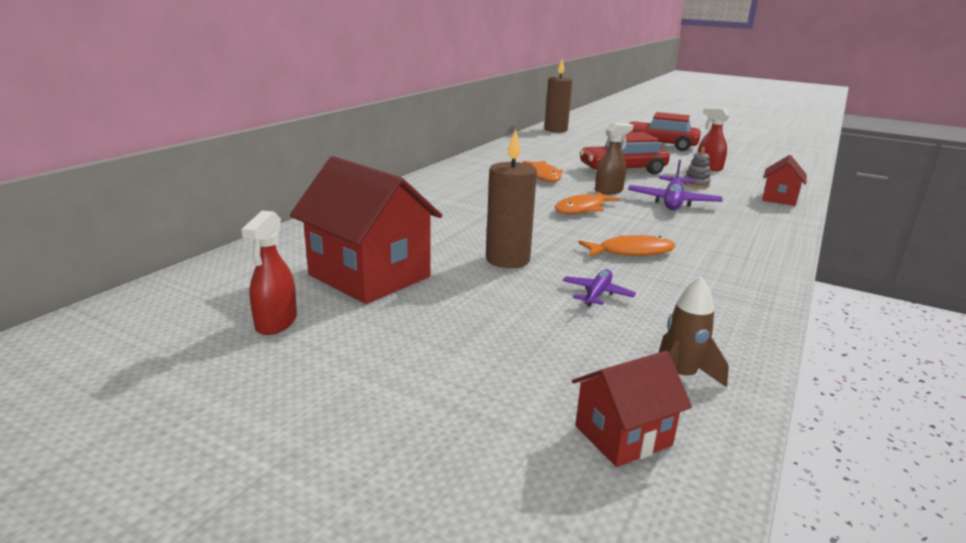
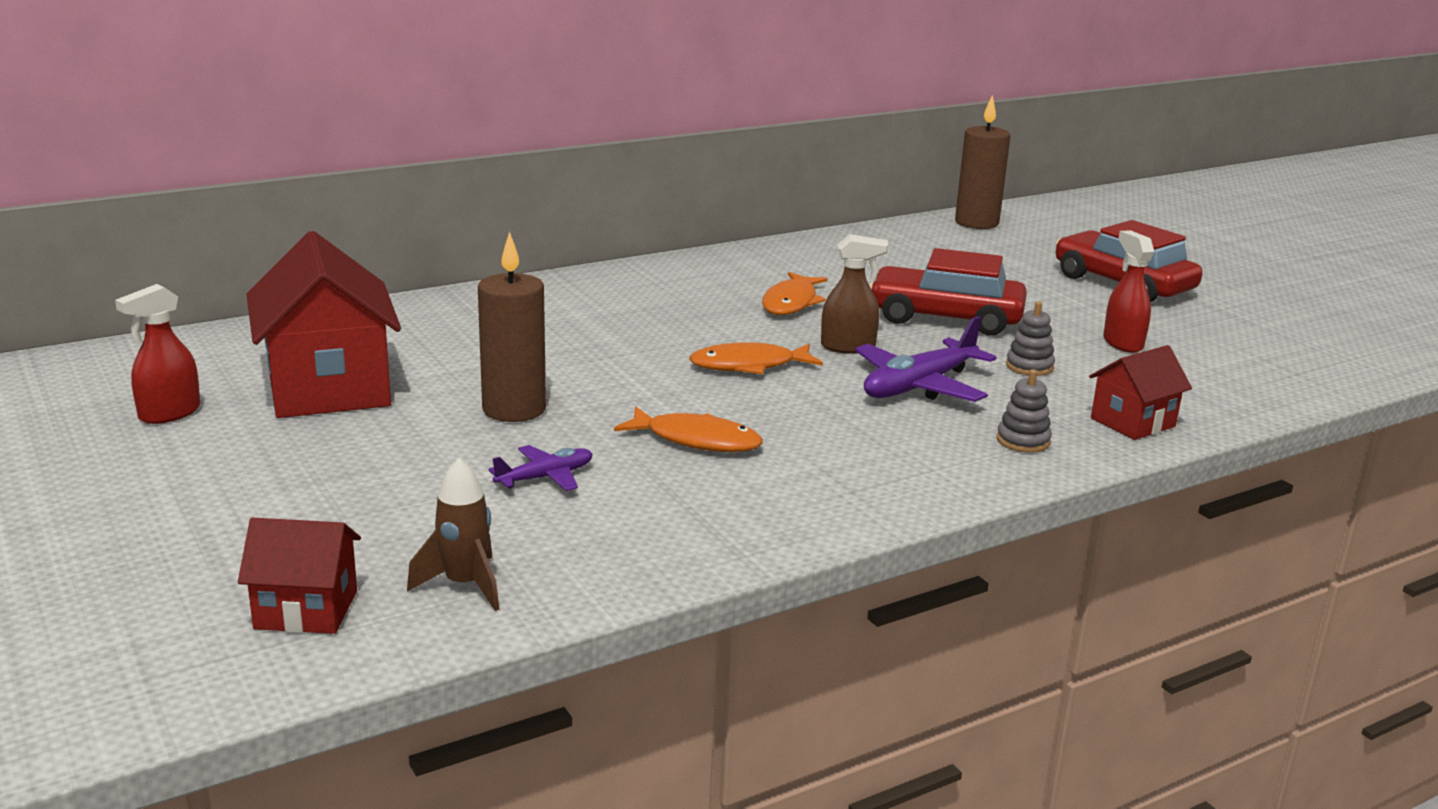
camera: 30 degrees right, 0 degrees up
none -> grey stacking toy [997,369,1052,453]

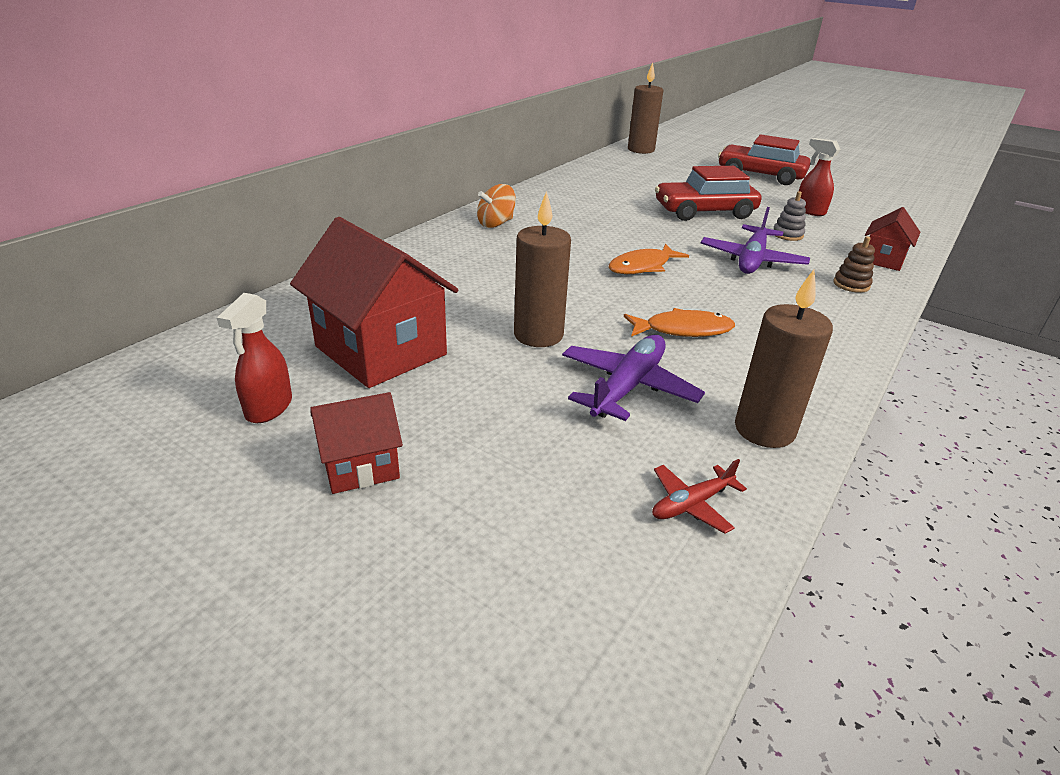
camera: 25 degrees left, 10 degrees up
red house [238,518,361,634] -> red house moved to [310,392,403,494]
brown rocket [407,458,499,611] -> red plane [652,459,747,534]
purple plane [488,445,593,491] -> purple plane [562,335,705,421], size x1.78
orange fish [762,272,828,315] -> none
brown spray bottle [821,234,889,354] -> none
grey stacking toy [997,369,1052,453] -> brown stacking toy [833,236,875,293]
none -> orange spinning top [477,184,516,228]
none -> brown candle [735,270,833,448]

